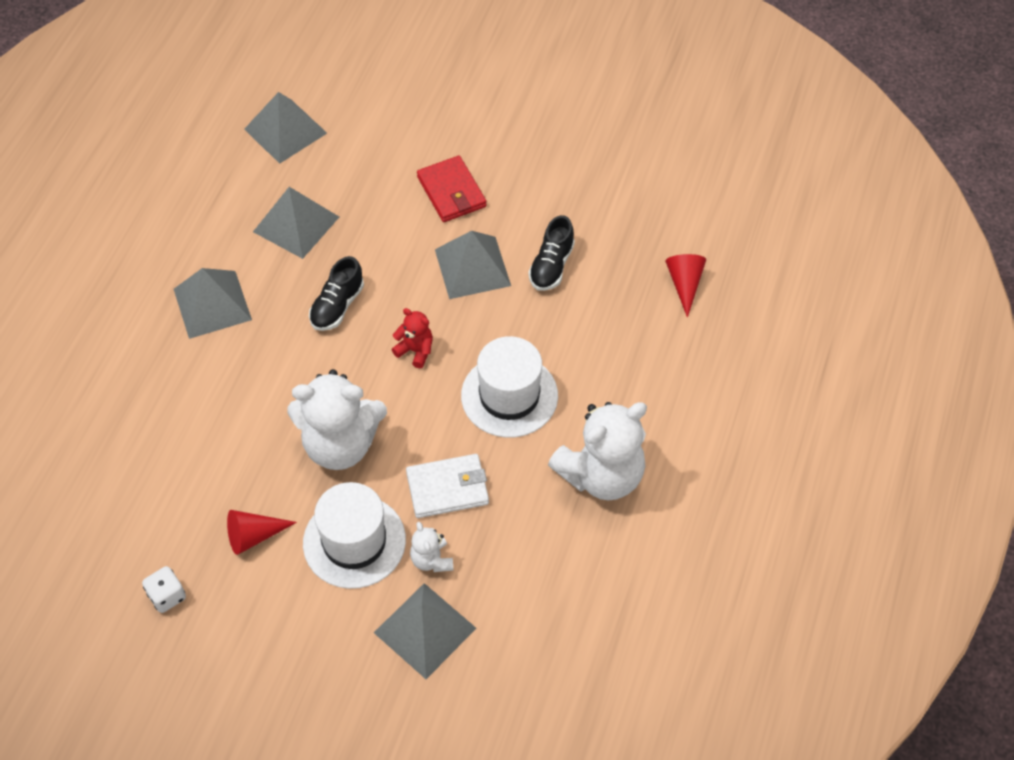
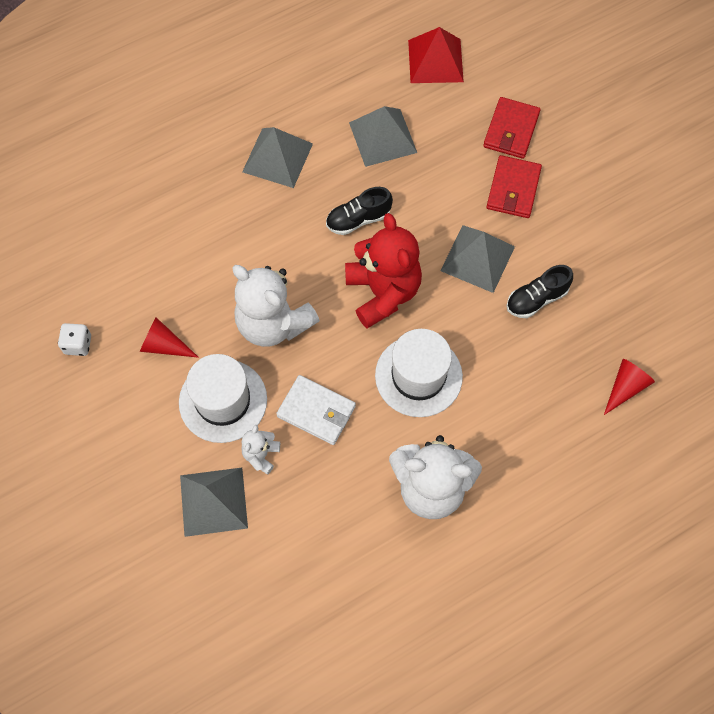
camera: 40 degrees right, 10 degrees up
grey pyramid [244,92,327,164] -> red pyramid [408,27,464,83]
red teddy bear [391,308,433,369] -> red teddy bear [345,213,422,328], size x2.16
none -> red wallet [483,97,540,159]

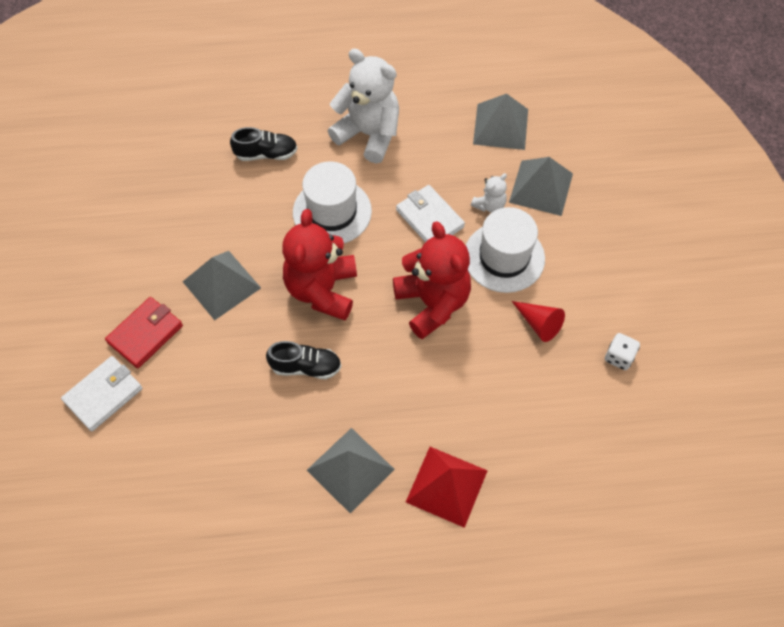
camera: 155 degrees left, 5 degrees down
white teddy bear [232,265,320,347] -> red teddy bear [393,221,471,339]
grey pyramid [349,106,417,167] -> grey pyramid moved to [473,94,528,150]
red pyramid [408,27,464,83] -> red pyramid moved to [406,447,488,528]
red wallet [483,97,540,159] -> white wallet [61,356,143,431]
black shoe [506,265,573,318] -> black shoe moved to [230,127,298,161]
red cone [604,359,655,415] -> none

